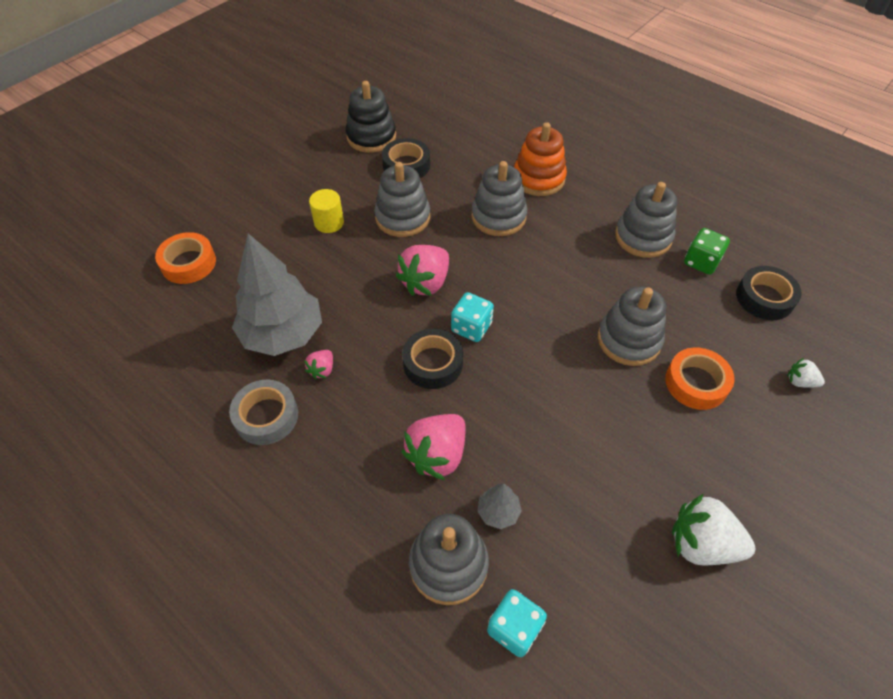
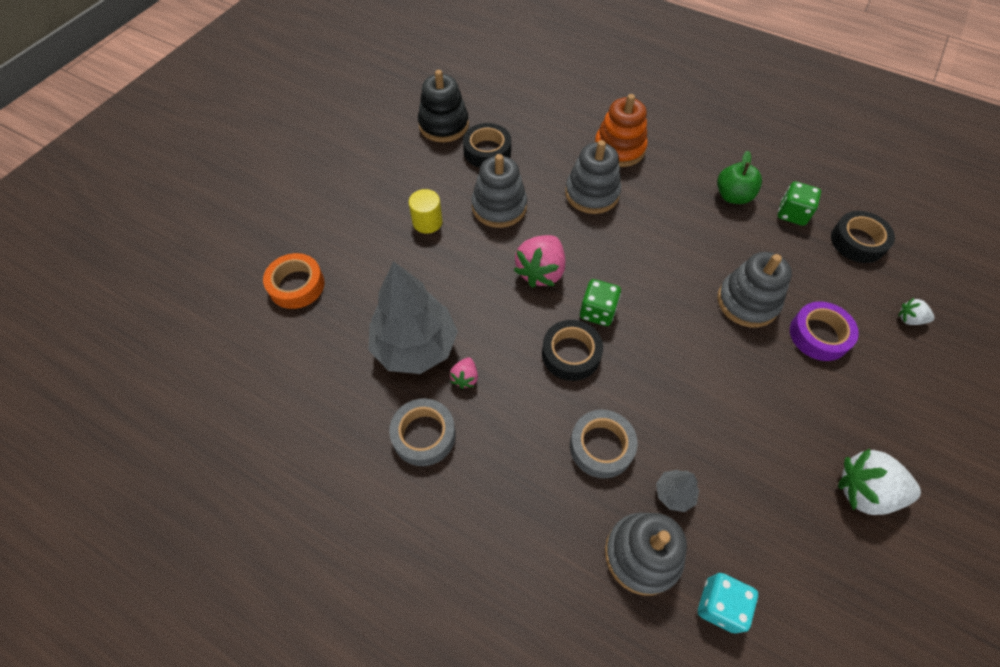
camera: 10 degrees left, 5 degrees up
pink strawberry [401,414,466,480] -> grey tape [570,410,638,478]
turquoise dice [451,292,494,342] -> green dice [580,279,621,326]
grey stacking toy [615,182,677,258] -> green apple [717,151,762,204]
orange tape [665,347,734,410] -> purple tape [790,301,859,361]

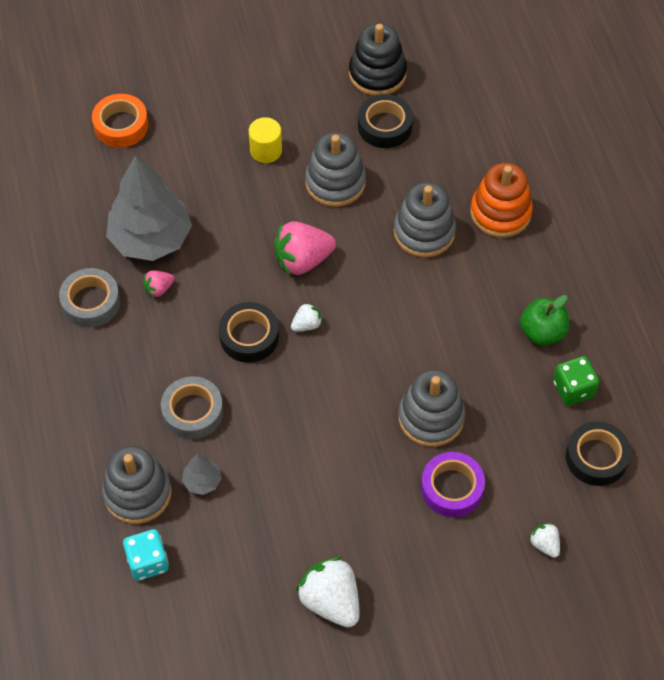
camera: 45 degrees right, 0 degrees up
green dice [580,279,621,326] -> white strawberry [291,302,323,331]

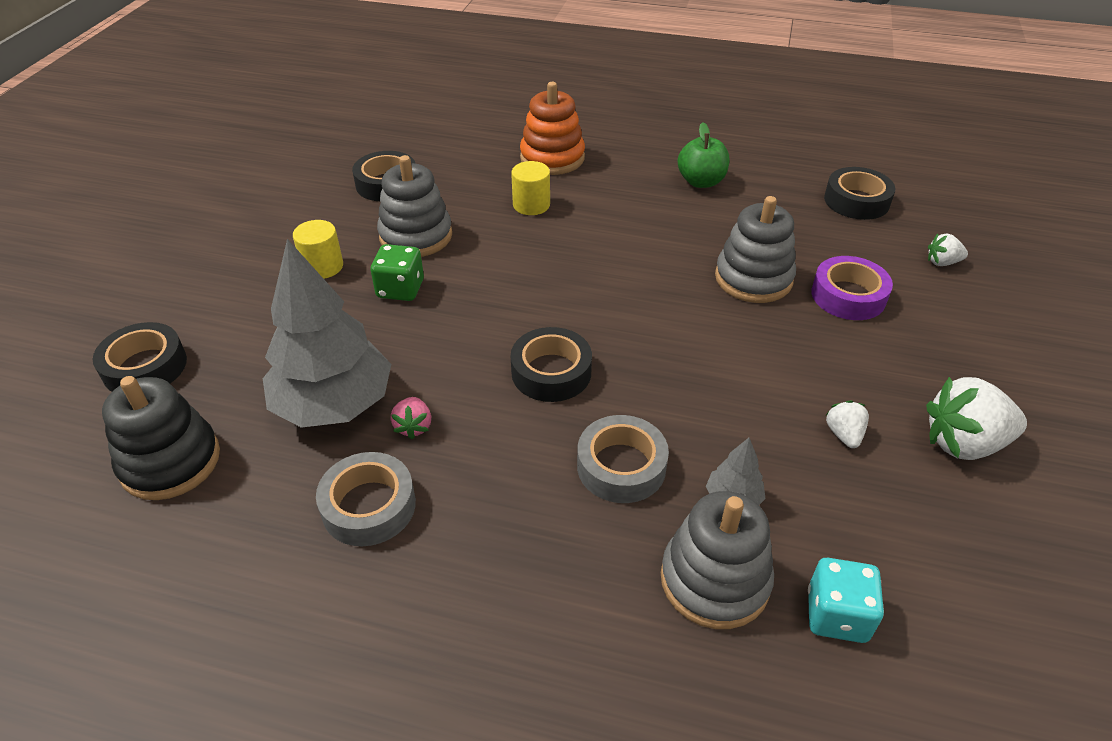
camera: 60 degrees left, 15 degrees down
orange tape [92,94,149,148] -> black tape [93,322,187,392]
pink strawberry [274,221,336,276] -> none
white strawberry [291,302,323,331] -> white strawberry moved to [825,400,869,448]
black stacking toy [349,23,407,96] -> black stacking toy moved to [102,376,220,500]
grey stacking toy [394,182,456,258] -> yellow cylinder [511,161,550,215]
green dice [553,356,599,406] -> green dice moved to [371,244,424,301]

